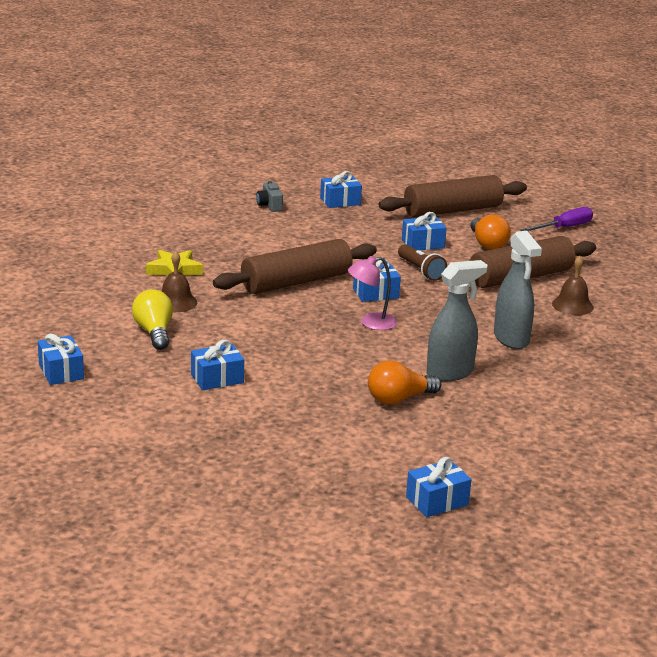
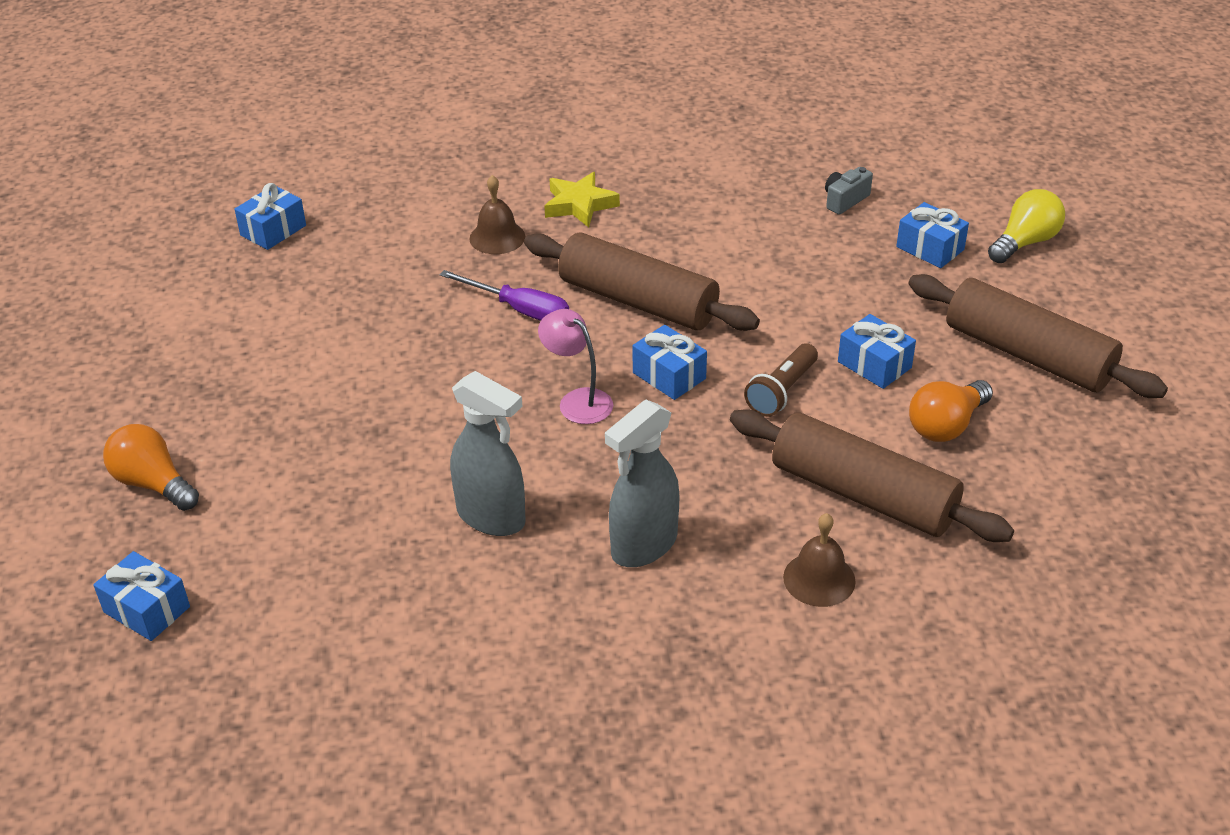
camera: 65 degrees right, 15 degrees up
yellow light bulb [132,289,173,350] -> yellow light bulb moved to [988,189,1065,263]
blue gift [191,340,244,390] -> none
orange light bulb [368,360,441,405] -> orange light bulb moved to [103,424,199,511]
purple screwdriver [521,207,593,231] -> purple screwdriver moved to [439,270,569,321]

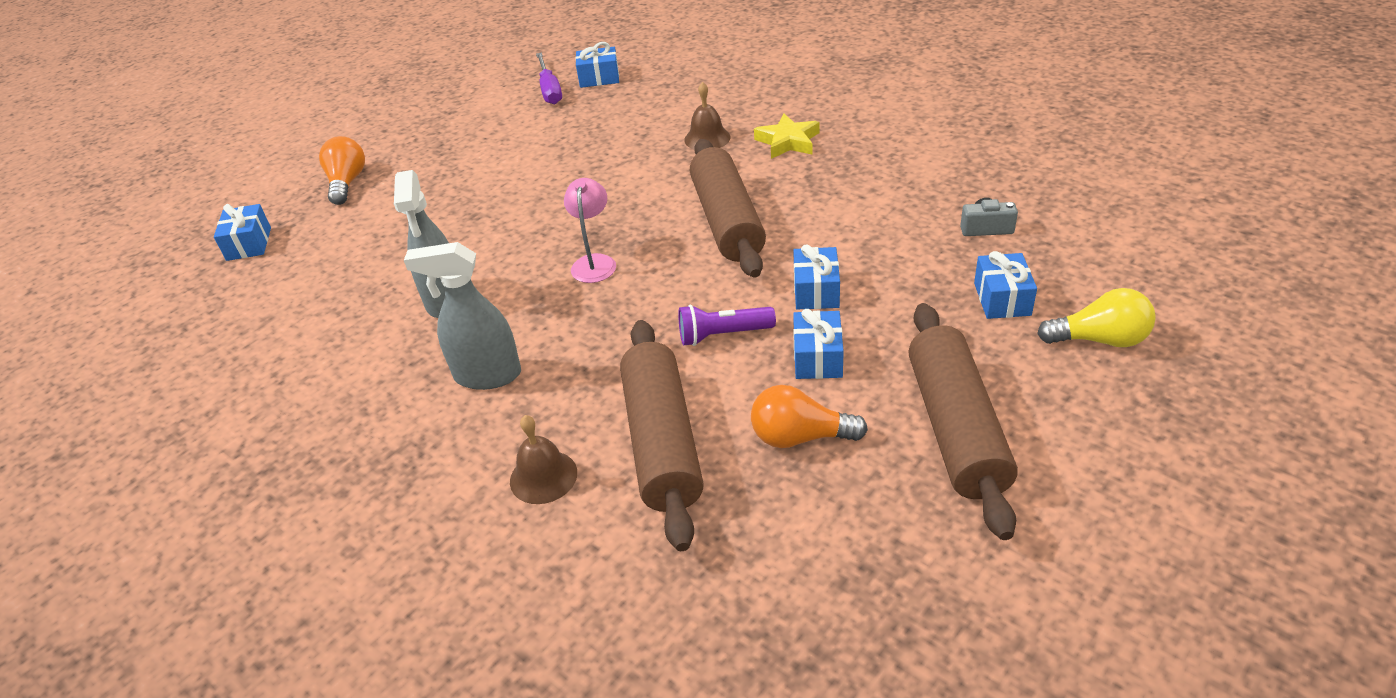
camera: 50 degrees right, 0 degrees up
purple screwdriver [439,270,569,321] -> purple screwdriver moved to [536,53,562,104]
blue gift [632,325,707,400] -> blue gift moved to [793,244,840,309]
brown flashlight [744,343,818,417] -> purple flashlight [678,305,776,346]

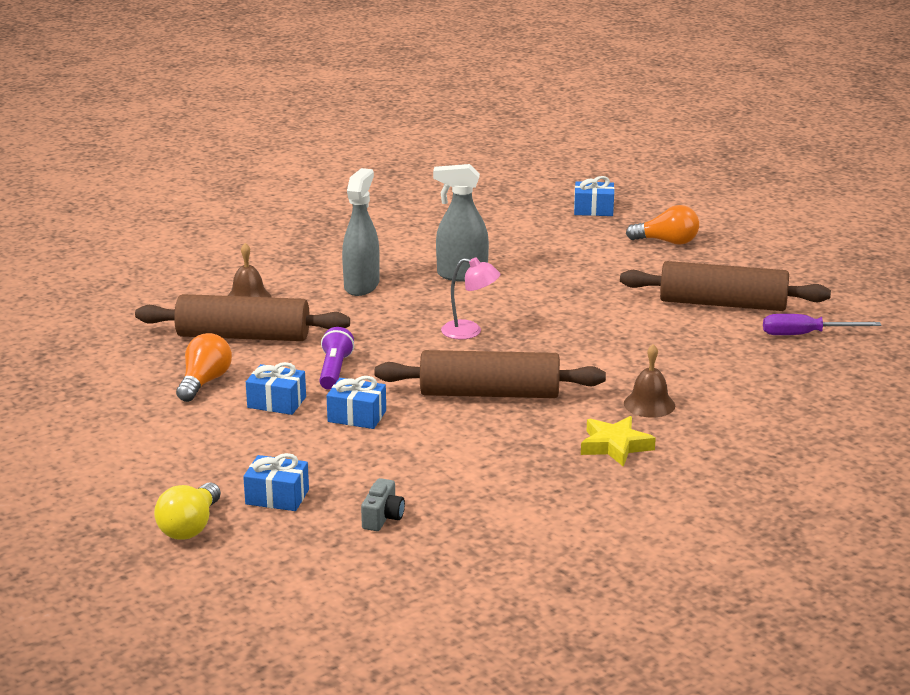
camera: 100 degrees right, 15 degrees down
blue gift [575,42,619,88] -> none
brown rolling pin [908,303,1018,540] -> brown rolling pin moved to [620,261,831,311]

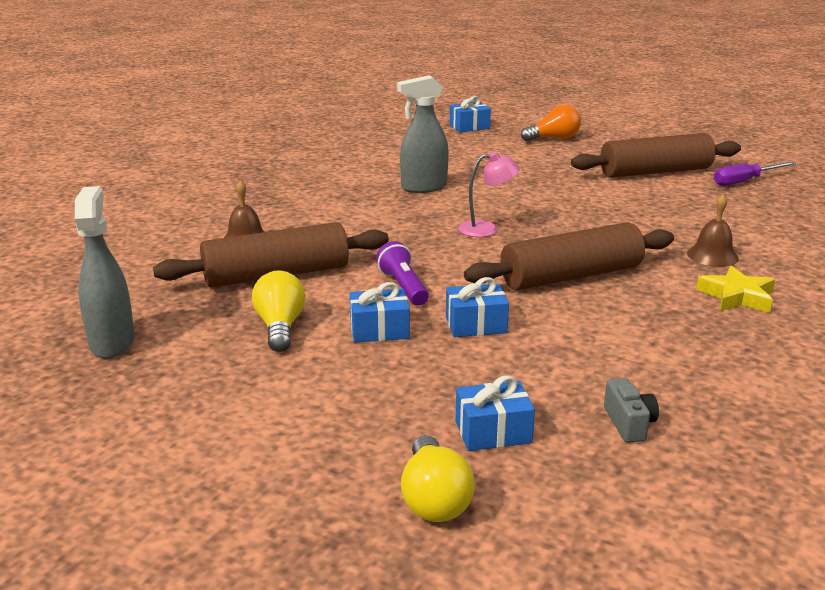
camera: 25 degrees left, 0 degrees up
orange light bulb [176,333,232,402] -> yellow light bulb [252,271,306,352]
grey spray bottle [342,168,380,296] -> grey spray bottle moved to [75,186,135,359]

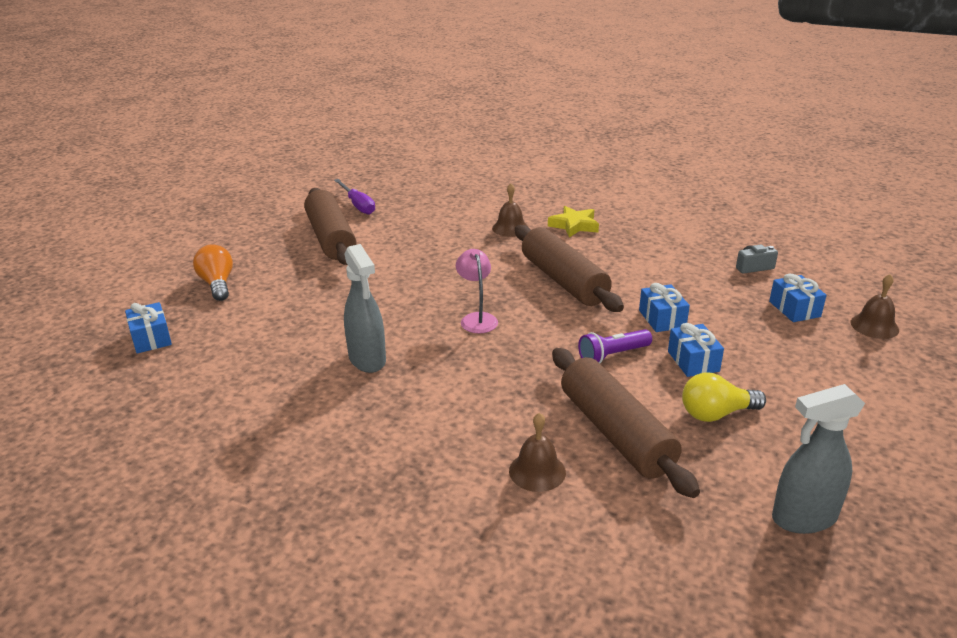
camera: 95 degrees left, 5 degrees up
yellow light bulb [401,435,475,522] -> brown bell [851,274,899,339]

